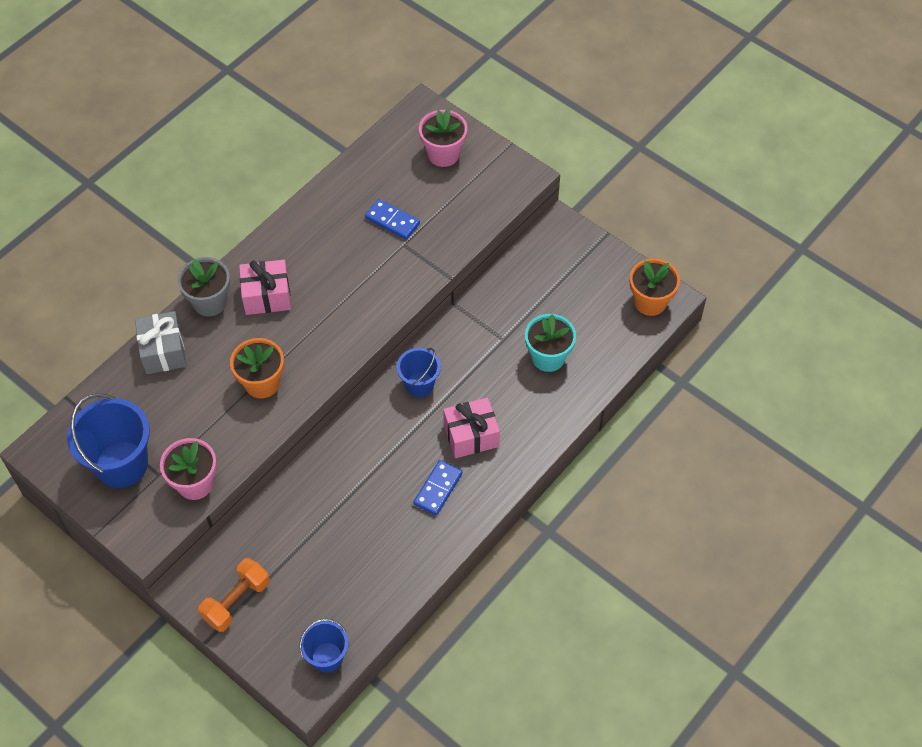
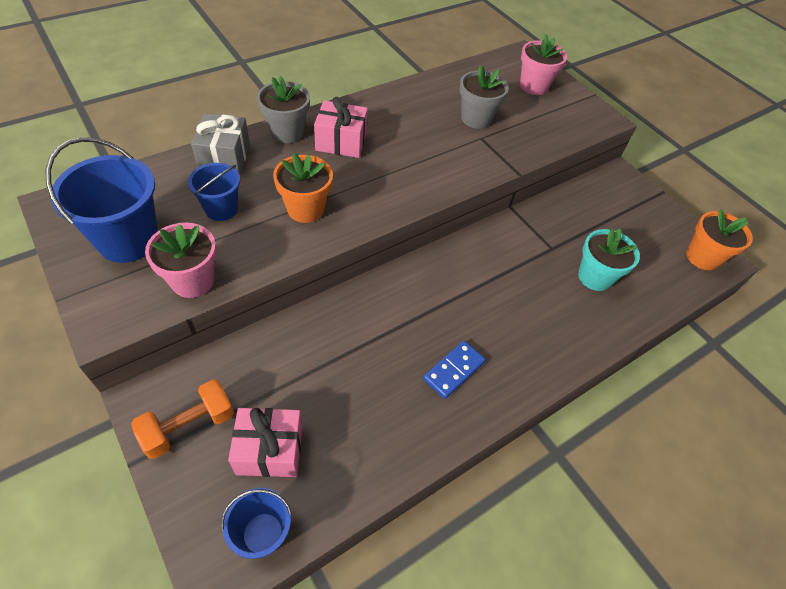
camera: 10 degrees right, 5 degrees down
blue domino [365,199,420,240] -> grey flower pot [459,65,509,129]
blue bucket [397,348,441,397] -> blue bucket moved to [188,163,240,221]
pink gift [443,397,500,458] -> pink gift moved to [228,408,303,477]

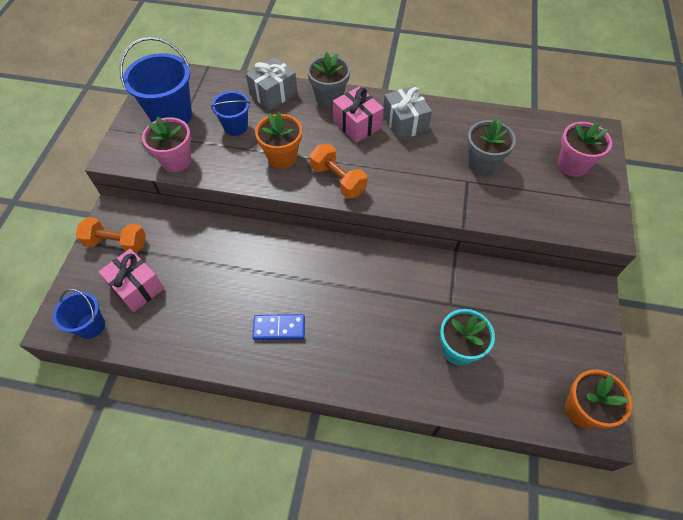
camera: 50 degrees right, 5 degrees up
none -> orange dumbbell [310,144,367,199]
none -> grey gift [383,86,432,140]

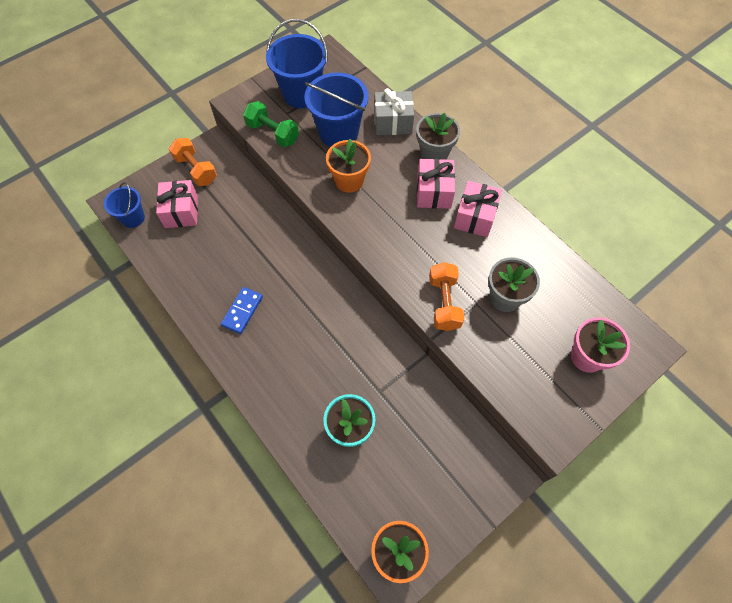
camera: 40 degrees right, 5 degrees up
pink flower pot [142,117,191,172] -> green dumbbell [243,101,299,147]
blue bucket [211,91,250,136] -> blue bucket [304,73,369,147], size x1.71
blue domino [252,314,305,340] -> blue domino turned 75 degrees clockwise [221,287,263,334]
orange dumbbell [310,144,367,199] -> orange dumbbell moved to [429,262,464,331]
grey gift [383,86,432,140] -> pink gift [454,181,502,237]

